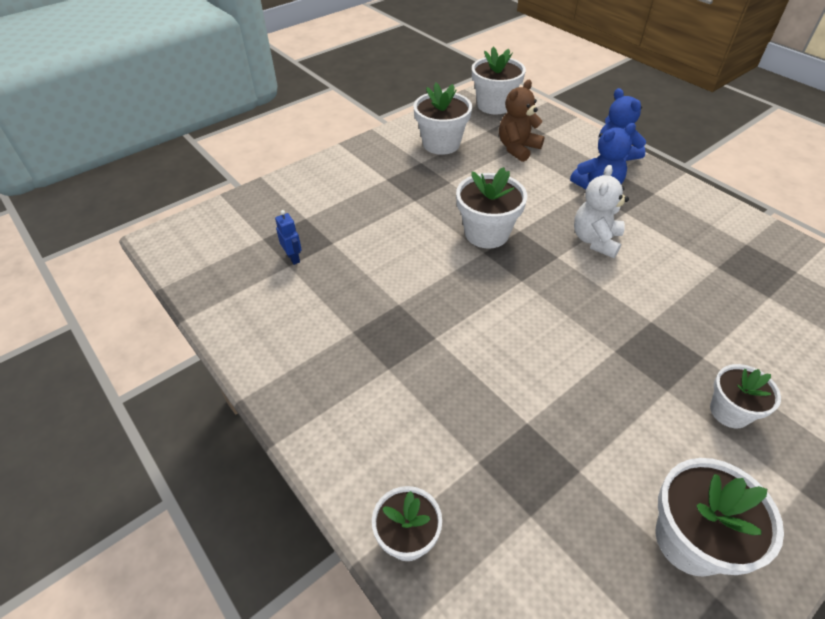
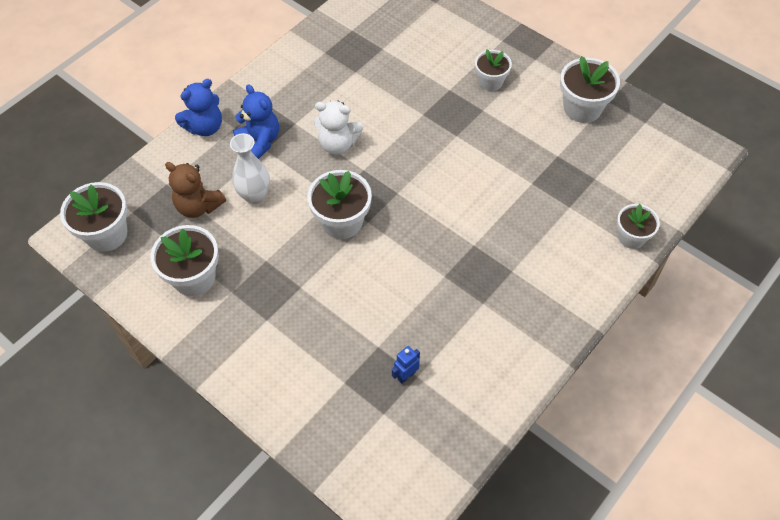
camera: 100 degrees left, 10 degrees up
none -> white vase [230,133,270,204]

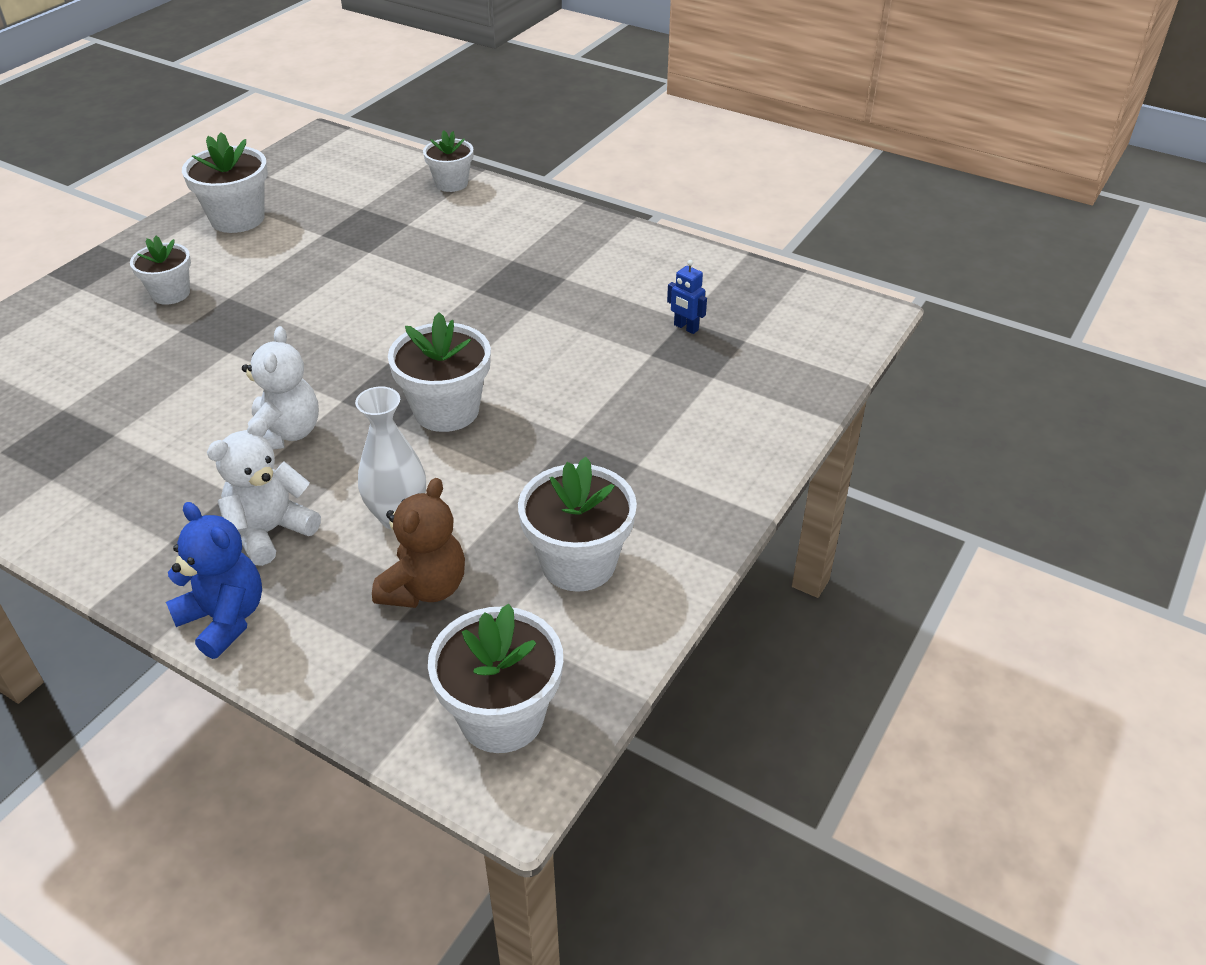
camera: 100 degrees left, 15 degrees down
blue teddy bear [233,84,279,159] -> white teddy bear [207,418,321,566]

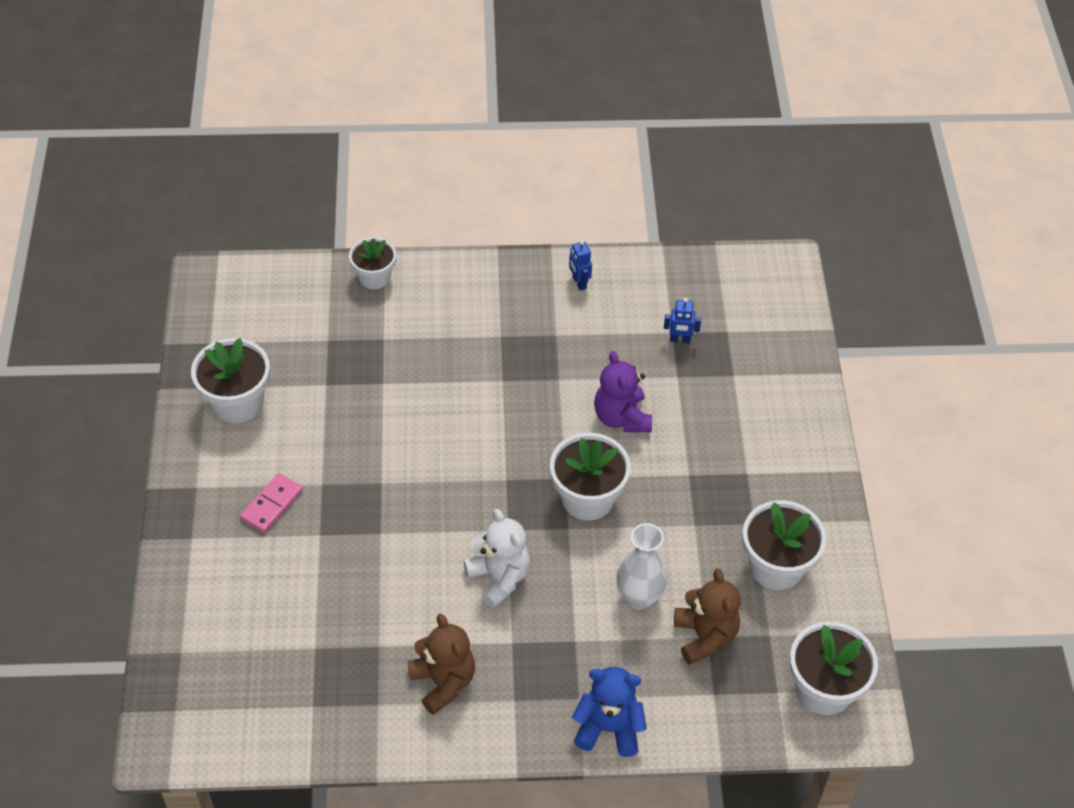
camera: 35 degrees left, 10 degrees up
white flower pot [130,236,191,305] -> pink domino [240,473,303,533]
white teddy bear [207,418,321,566] -> none
none -> brown teddy bear [408,614,475,715]
none -> blue robot [569,240,592,291]
none -> purple teddy bear [594,351,652,432]

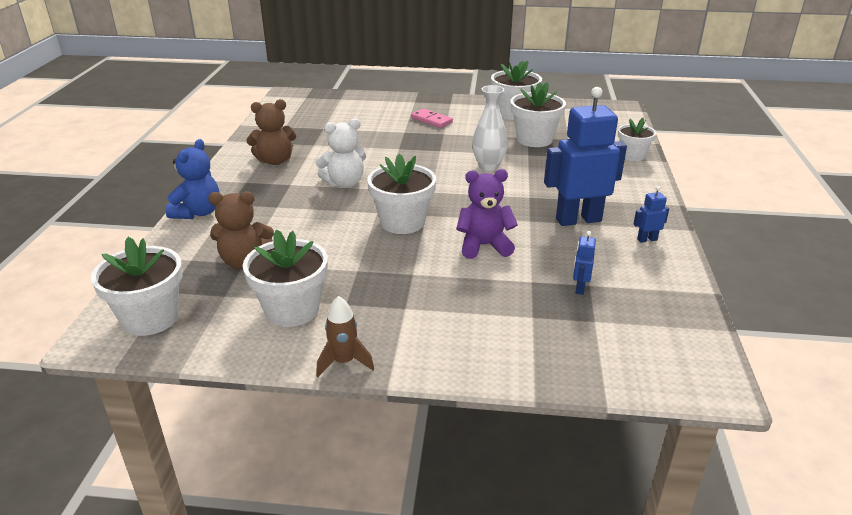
camera: 100 degrees right, 20 degrees down
white vase [617,523,667,610] -> white vase moved to [472,85,508,171]
none -> brown rocket [316,296,374,377]
none -> white flower pot [510,82,566,147]
none -> blue robot [544,87,627,226]

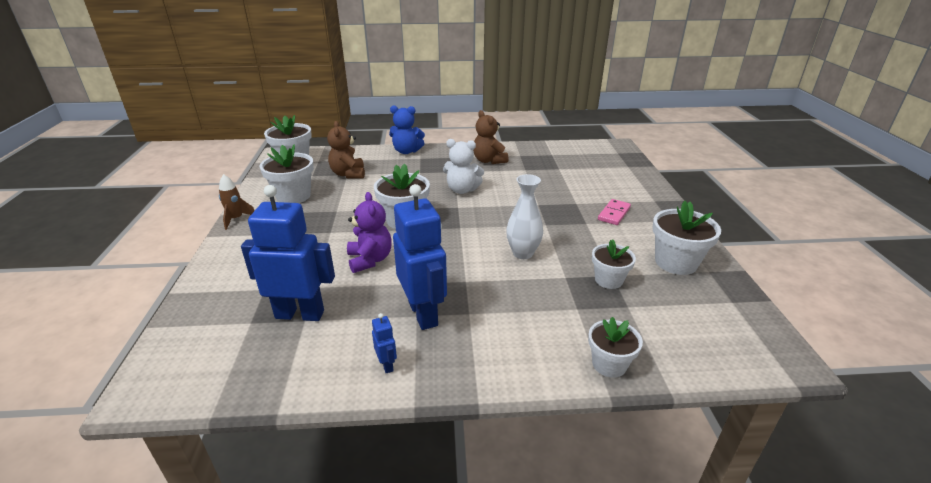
camera: 80 degrees right, 0 degrees up
white teddy bear [316,118,366,188] -> white teddy bear turned 45 degrees counterclockwise [443,139,484,194]
white flower pot [510,82,566,147] -> white flower pot [592,239,636,289], size x0.65
blue robot [573,231,596,295] -> blue robot [241,185,335,321], size x2.39

